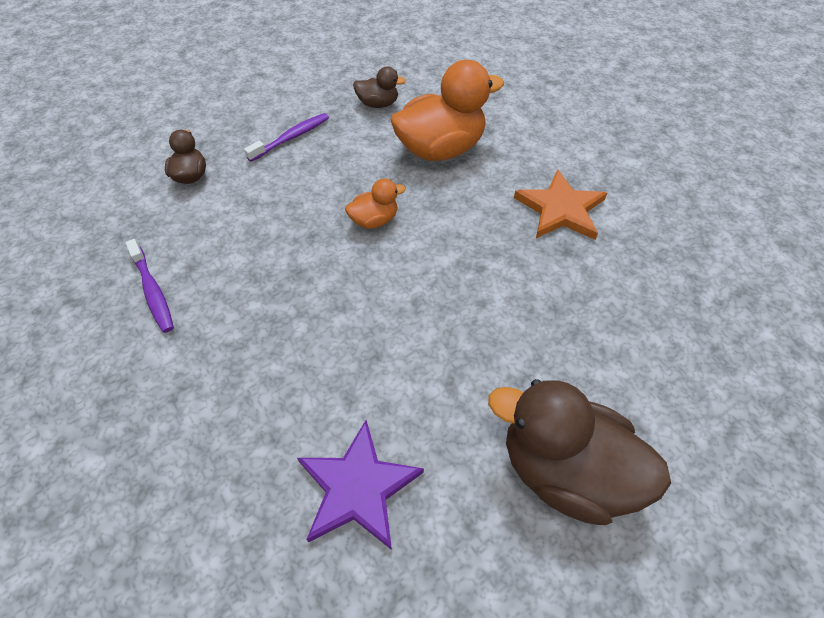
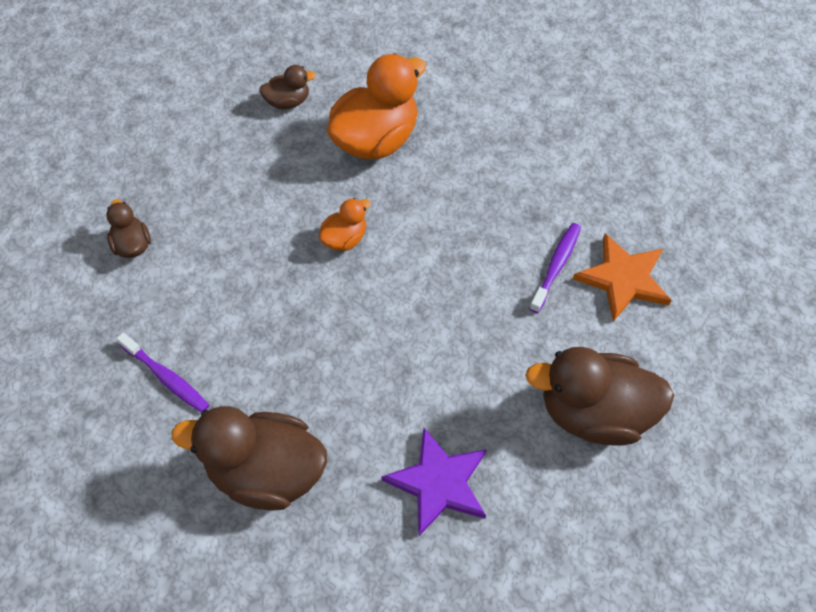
camera: 20 degrees left, 5 degrees up
purple toothbrush [244,113,329,162] -> purple toothbrush moved to [529,223,581,313]
orange star [514,169,607,240] -> orange star moved to [573,233,672,322]
none -> brown duck [171,406,327,511]

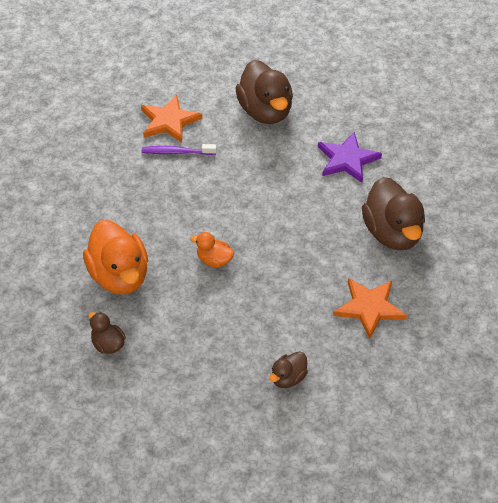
camera: 115 degrees left, 10 degrees down
purple toothbrush [116,332,209,412] -> orange star [333,278,407,339]
orange duck [327,54,426,159] -> orange duck turned 135 degrees counterclockwise [83,220,148,295]

